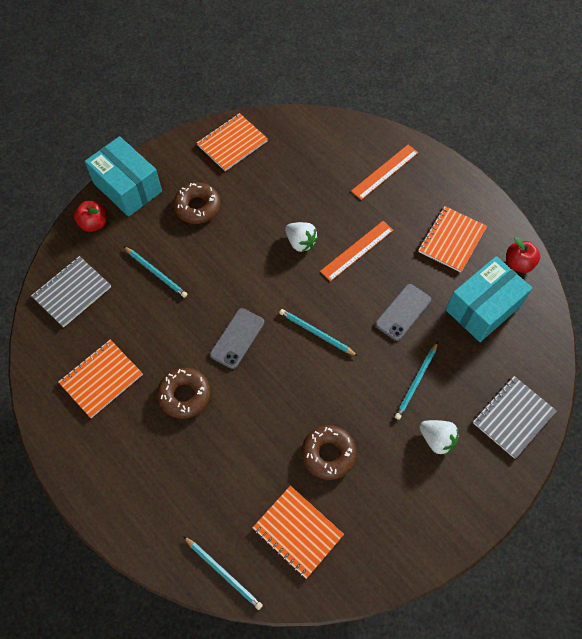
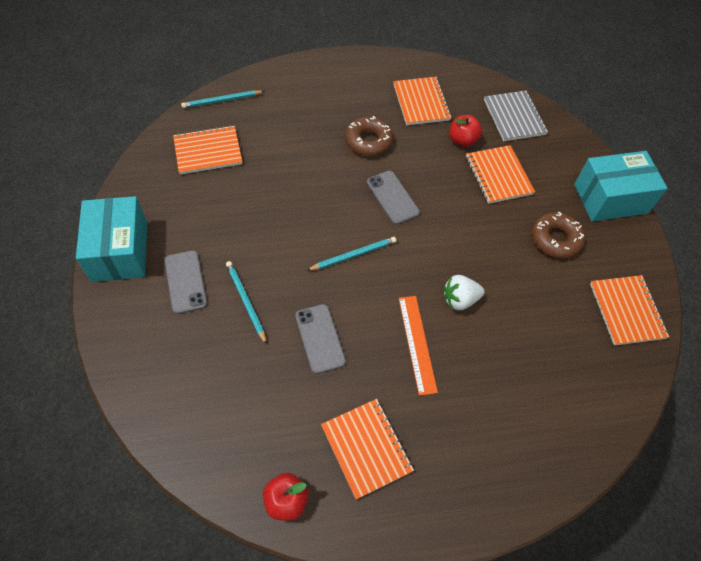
camera: 120 degrees right, 5 degrees down
red apple [74,201,107,232] -> red apple moved to [450,115,482,147]
turquoise pencil [123,246,187,298] -> orange notebook [466,145,535,204]
brown donut [302,425,357,480] -> none
orange ruler [351,145,418,200] -> none
white strawberry [420,420,459,456] -> grey phone [165,250,207,314]
turquoise box [446,256,533,342] -> turquoise box moved to [76,196,147,282]
grey notebook [473,376,557,459] -> none

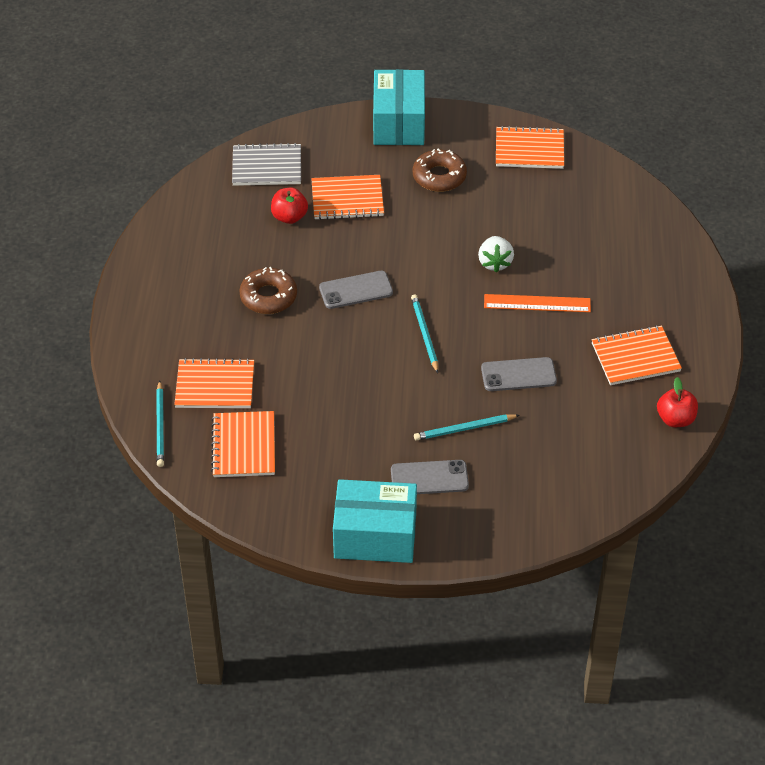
camera: 75 degrees left, 10 degrees down
orange notebook [393,77,452,125] -> orange notebook moved to [174,358,254,408]

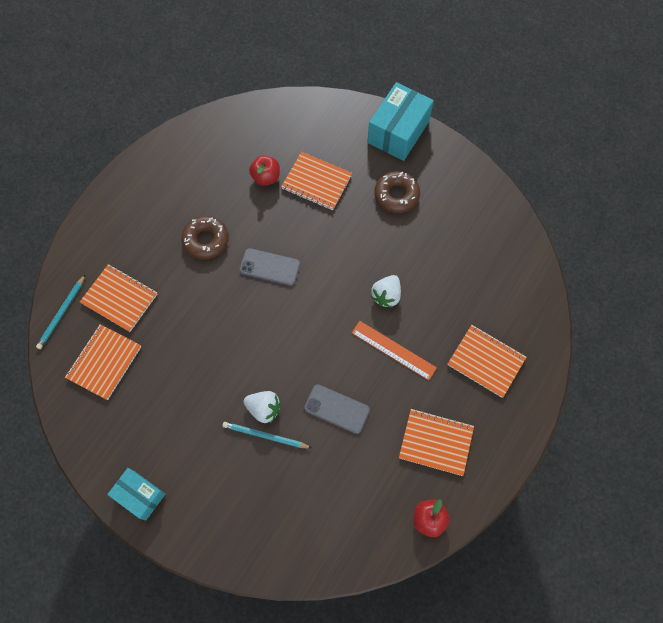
camera: 30 degrees right, 20 degrees up
grey notebook [232,143,301,186] -> none
turquoise box [333,479,417,563] -> turquoise box [107,468,165,521], size x0.63
grey phone [391,460,469,494] -> none
turquoise pencil [411,294,438,373] -> none
orange notebook [496,126,564,169] -> orange notebook moved to [448,325,526,398]
none -> white strawberry [243,391,281,423]

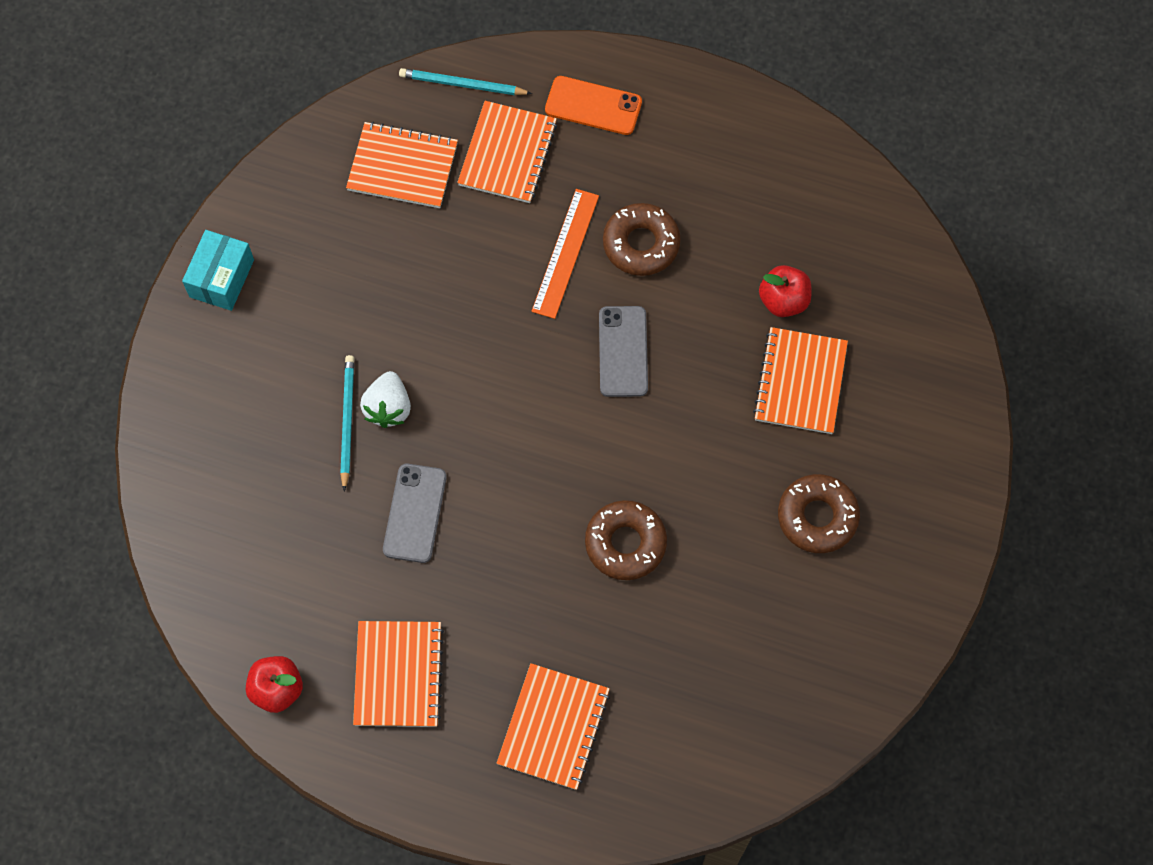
camera: 75 degrees right, 0 degrees up
orange ruler [352,321,437,380] -> orange ruler moved to [531,189,599,319]
turquoise box [367,82,434,161] -> none
white strawberry [371,275,401,308] -> brown donut [585,500,667,580]
none -> orange phone [545,76,642,135]

